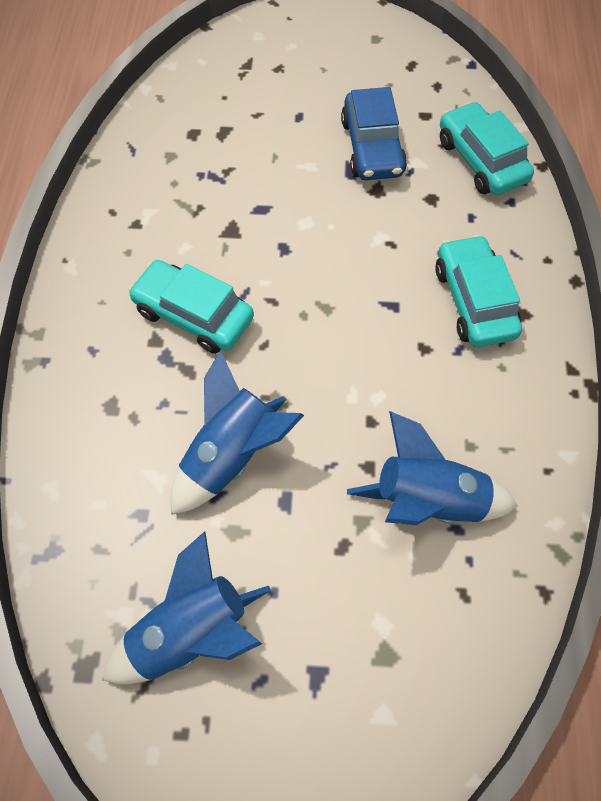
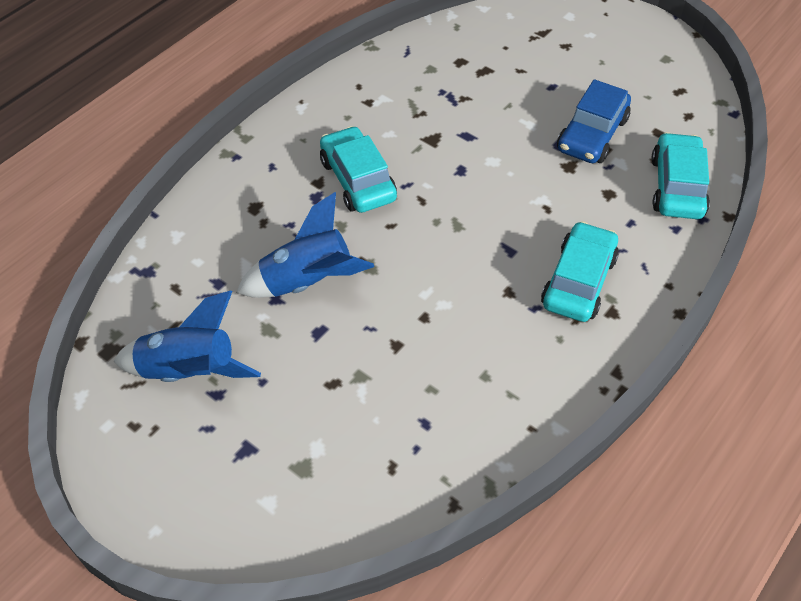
camera: 35 degrees right, 10 degrees down
blue rocket [347,411,518,525] -> none

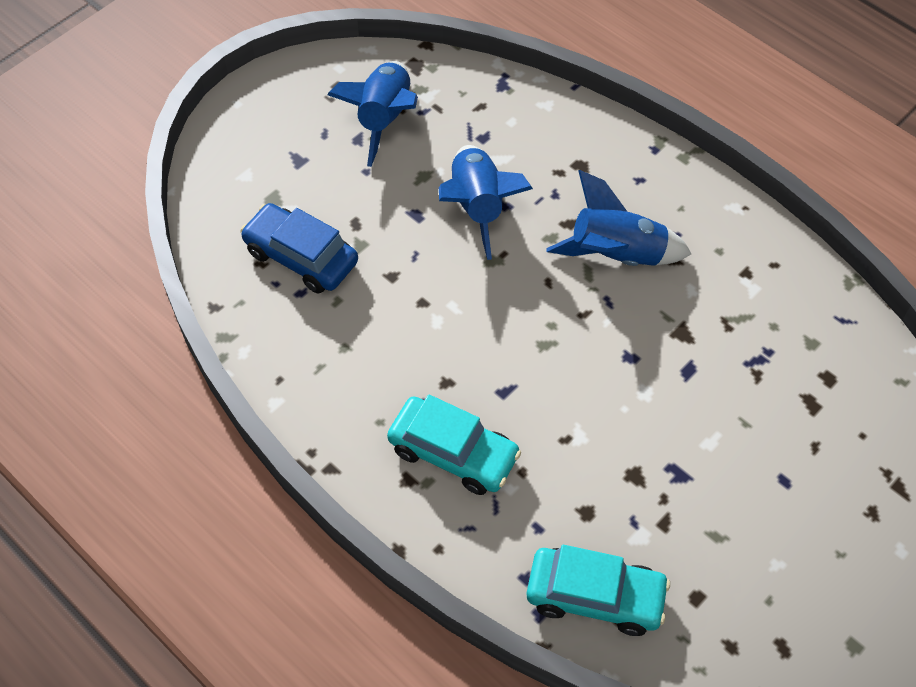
camera: 95 degrees right, 5 degrees up
turquoise car [320,126,397,213] -> blue rocket [546,170,691,266]
blue car [557,79,631,163] -> blue car moved to [240,203,358,294]

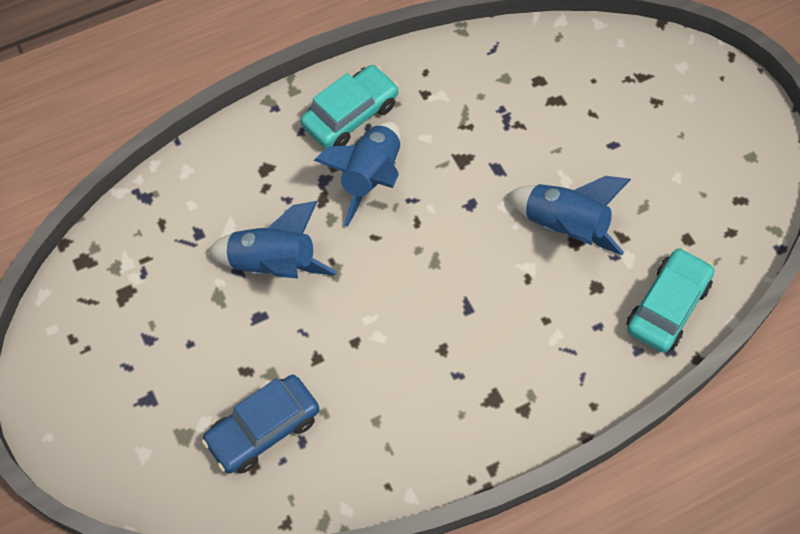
camera: 70 degrees left, 5 degrees up
blue rocket [327,61,418,167] -> blue rocket moved to [507,176,631,255]
turquoise car [387,395,521,495] -> turquoise car moved to [300,65,399,148]

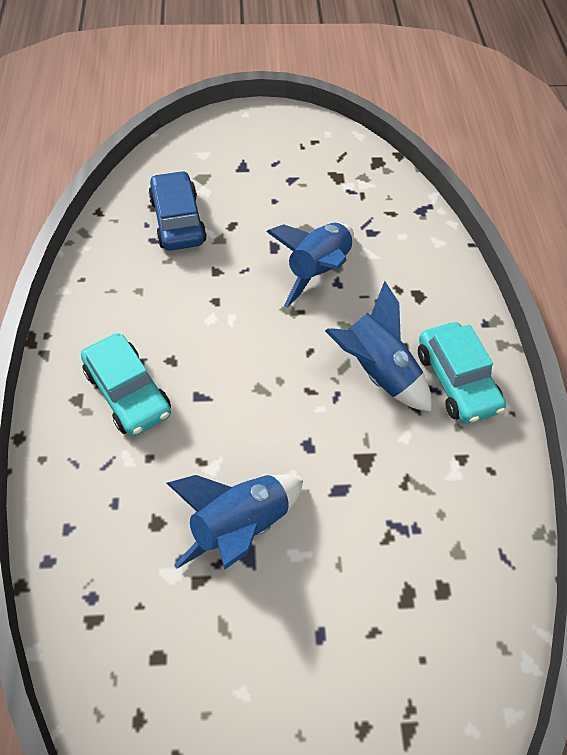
camera: 110 degrees right, 5 degrees down
turquoise car [627,248,714,353] -> turquoise car moved to [81,333,171,436]

